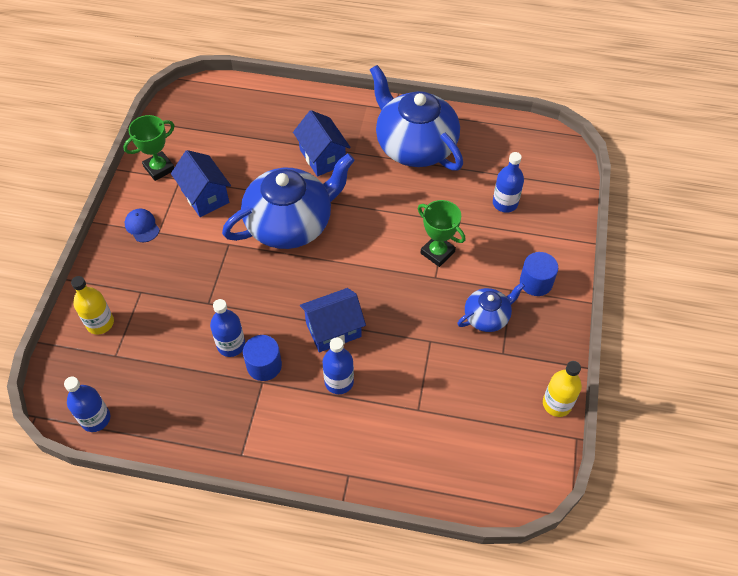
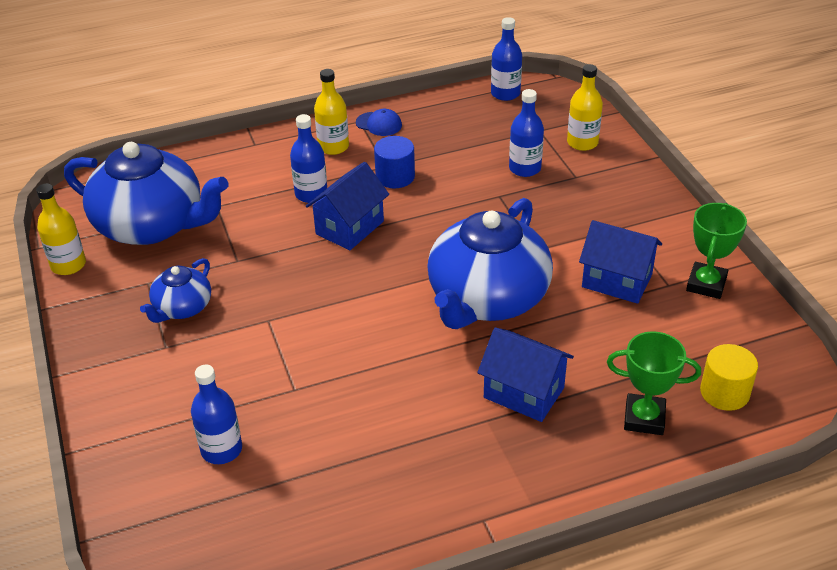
camera: 150 degrees right, 15 degrees down
blue cap [125,209,160,242] -> blue cap moved to [356,109,402,136]
blue bottle [210,299,245,357] -> blue bottle moved to [509,89,544,177]
blue teapot [370,65,463,171] -> blue teapot moved to [64,142,228,245]
green trophy [418,200,465,267] -> green trophy moved to [607,331,701,435]
blue cylinder [520,252,558,296] -> none
none -> yellow bottle [314,69,349,155]
none -> yellow cylinder [700,344,758,411]

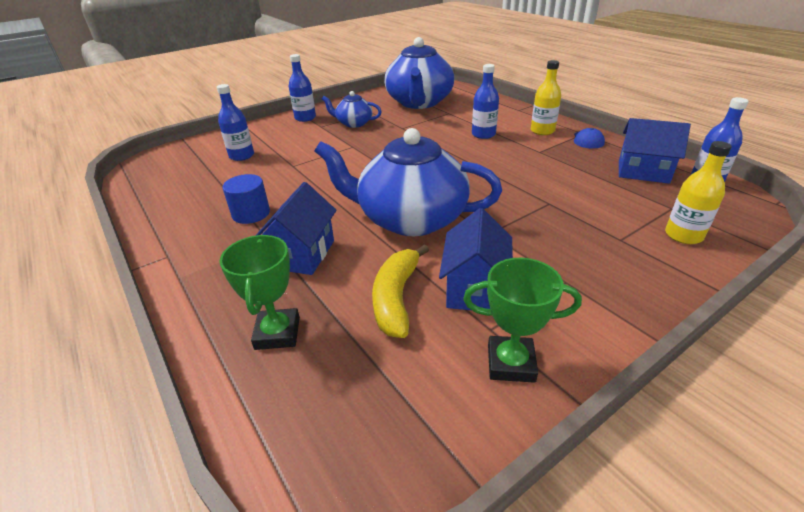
camera: 75 degrees right, 5 degrees down
yellow bottle [36,183,86,275] -> none
blue house [306,162,389,250] -> blue house moved to [619,118,691,184]
blue cylinder [374,136,415,188] -> blue cylinder moved to [222,174,270,224]
blue bottle [509,89,544,177] -> blue bottle moved to [289,54,316,122]
yellow cylinder [700,344,758,411] -> none
none -> yellow banana [372,244,429,338]

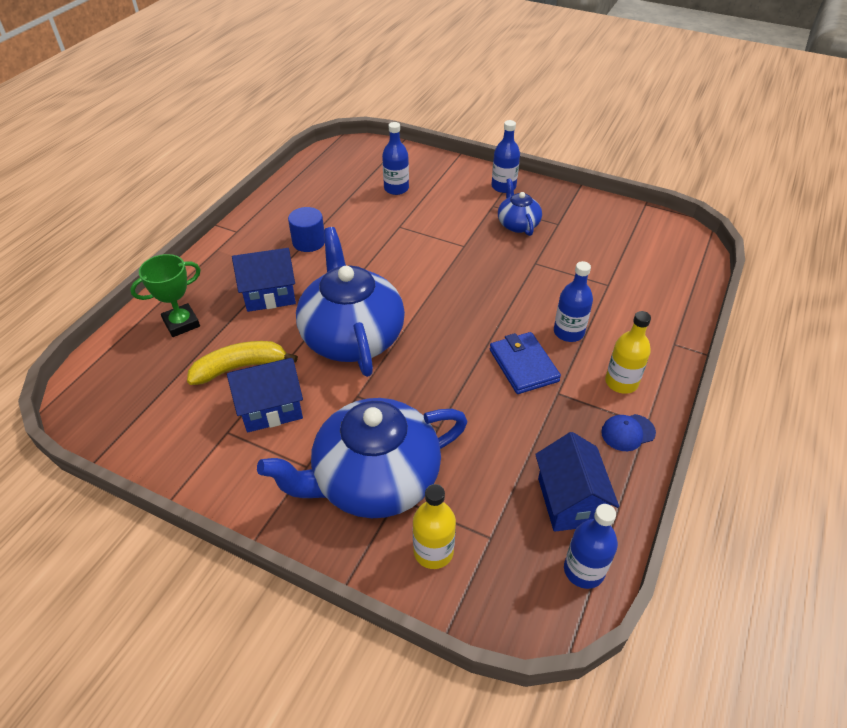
camera: 60 degrees right, 10 degrees up
blue teapot [385,37,454,109] -> blue teapot moved to [257,398,467,518]
green trophy [463,258,582,383] -> none
none -> blue wallet [490,332,561,394]

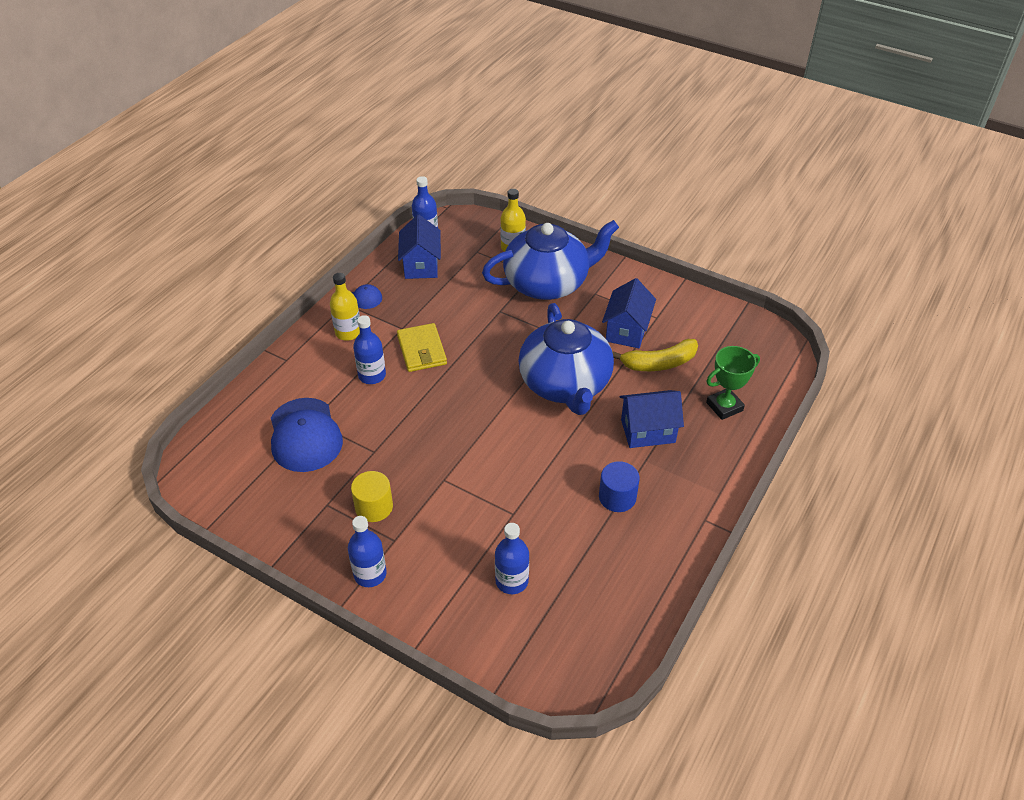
camera: 175 degrees left, 0 degrees up
blue house [227,358,303,433] -> blue house turned 60 degrees counterclockwise [602,278,656,348]
blue wallet [490,332,561,394] -> yellow wallet [397,323,447,372]
blue teapot [498,178,542,236] -> yellow cylinder [351,471,393,522]
none -> blue cap [271,398,343,472]

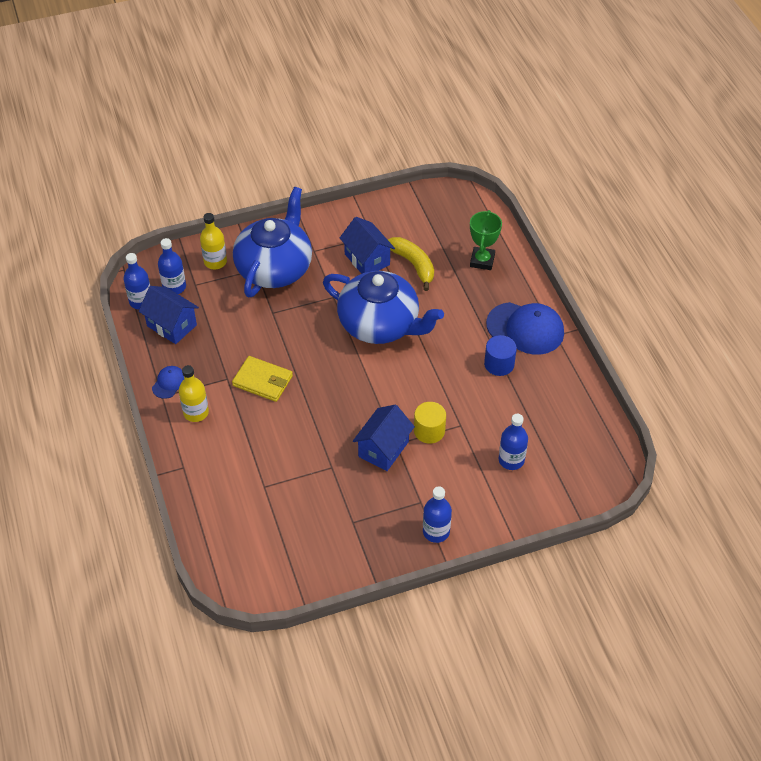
camera: 50 degrees left, 5 degrees up
blue cap [271,398,343,472] -> blue cap moved to [486,302,564,355]
yellow cylinder [351,471,393,522] -> yellow cylinder moved to [414,402,446,444]
blue bottle [353,315,386,384] -> blue bottle moved to [158,238,186,294]
yellow banana [612,339,698,371] -> yellow banana turned 60 degrees counterclockwise [388,237,434,291]
blue house [620,390,684,448] -> blue house moved to [353,405,415,471]

